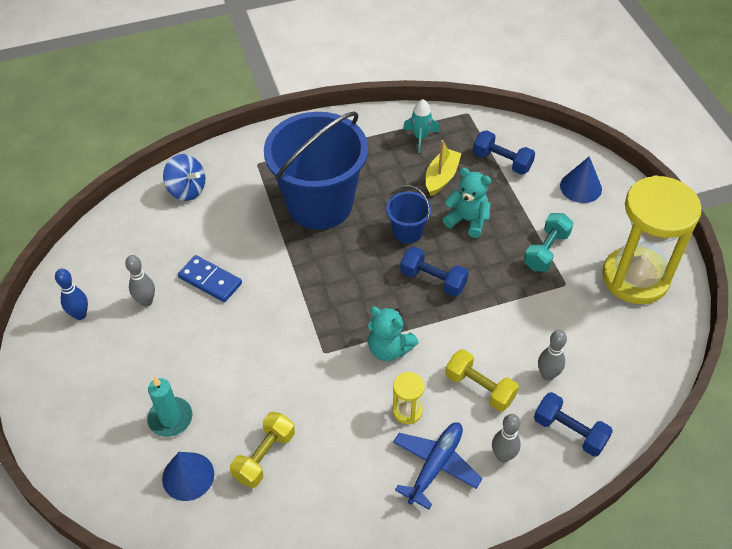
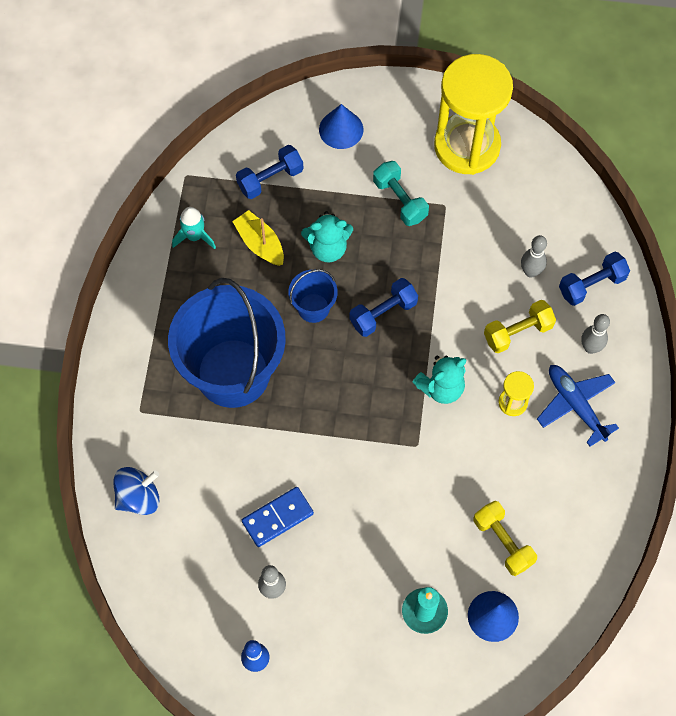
camera: 65 degrees left, 15 degrees up
turquoise teddy bear [442,168,491,238] -> turquoise teddy bear turned 150 degrees counterclockwise [301,211,353,262]

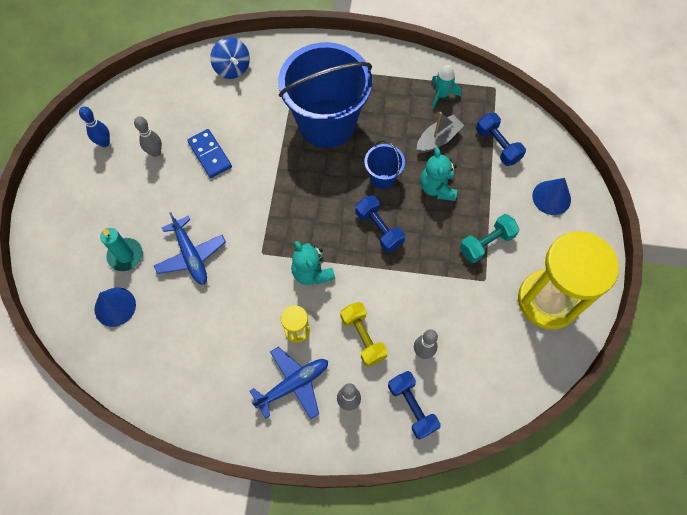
camera: 90 degrees right, 0 degrees up
yellow boat [232,210,284,266] -> grey boat [417,112,464,153]
yellow dumbbell [473,501,537,576] -> none
none -> blue plane [154,212,226,285]

